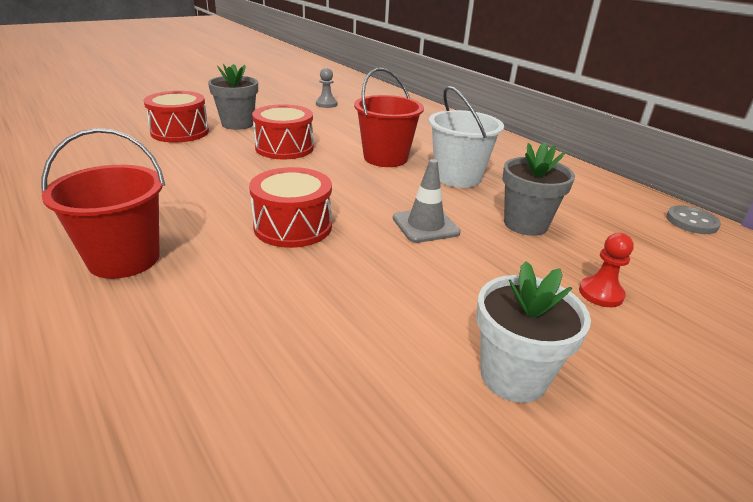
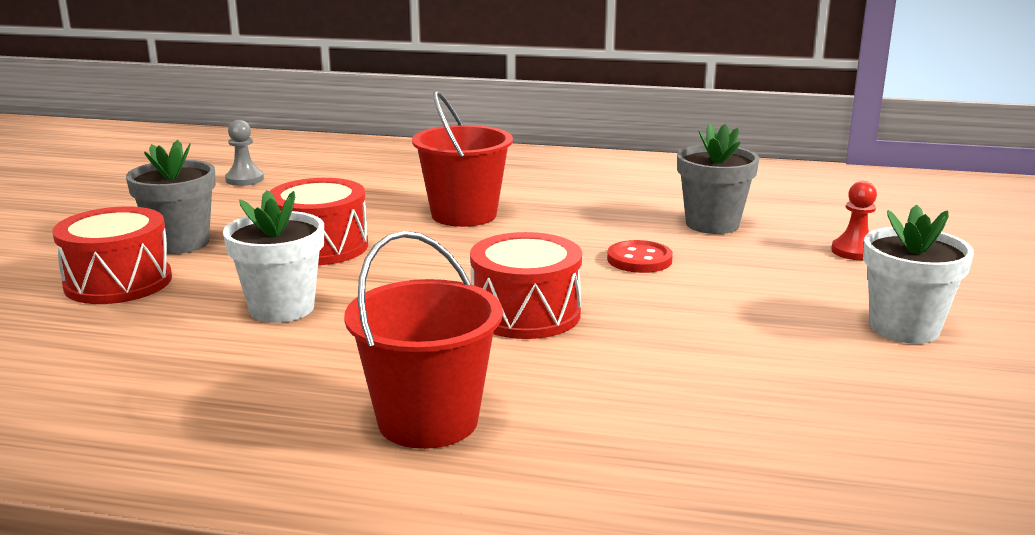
camera: 40 degrees left, 10 degrees down
grey traffic cone [393,159,461,243] -> red button [607,240,673,273]
white bucket [429,86,504,188] -> none
grey button [666,206,721,234] -> none
none -> white flower pot [223,190,324,323]

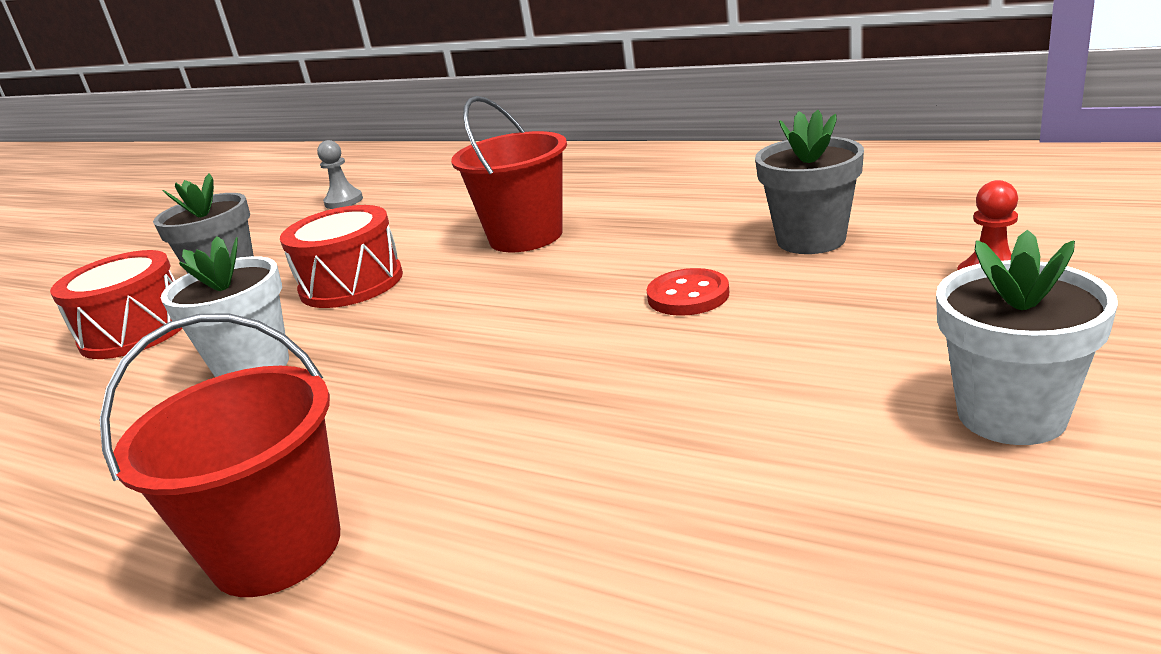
camera: 20 degrees right, 5 degrees up
red drum [470,232,582,339] -> none

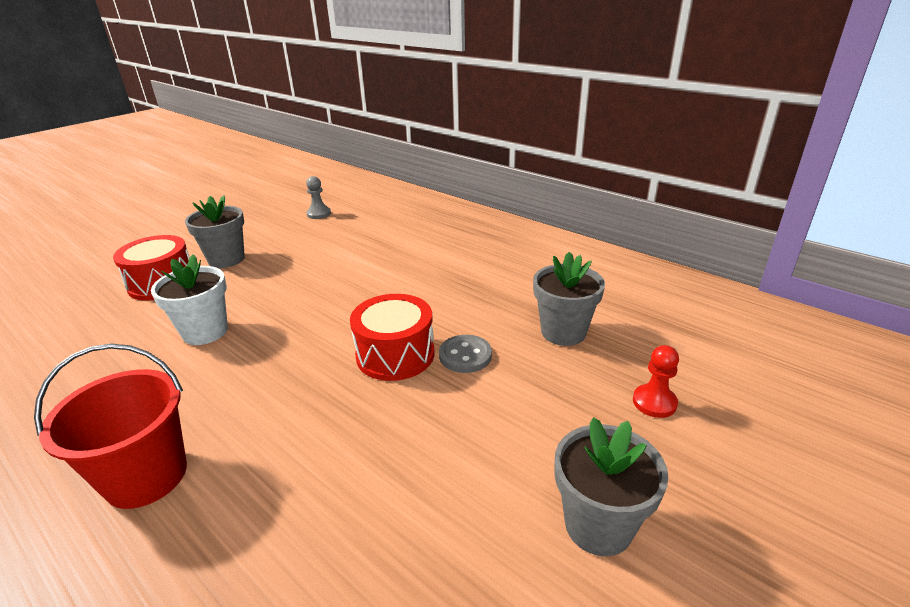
camera: 10 degrees right, 5 degrees up
red drum [280,205,403,308] -> red drum moved to [350,294,434,381]
red bucket [451,96,567,252] -> none
red button [646,268,729,316] -> grey button [439,335,492,373]
white flower pot [936,230,1118,445] -> grey flower pot [555,417,669,556]

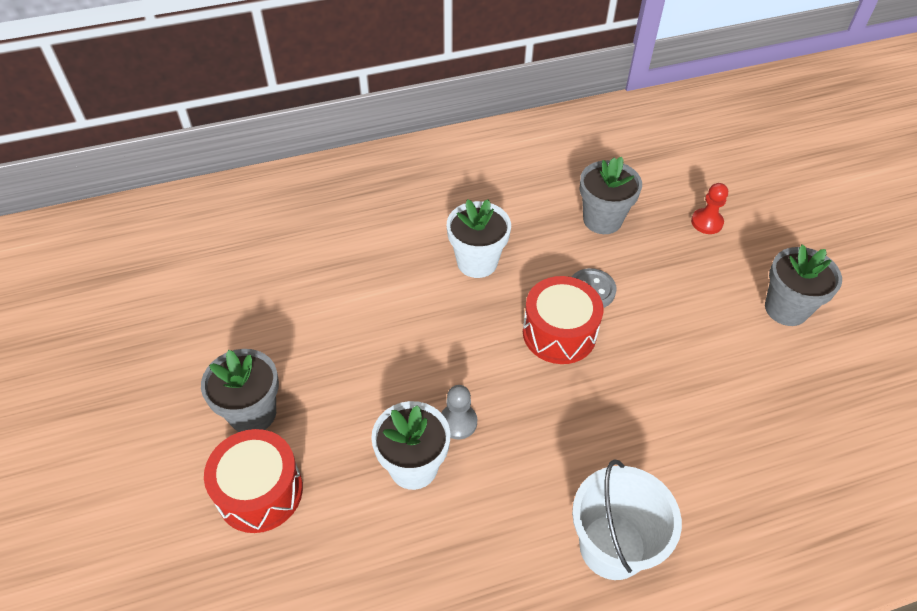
camera: 60 degrees left, 20 degrees up
red bucket [34,344,187,509] -> white bucket [572,460,682,580]
grey pawn [306,176,331,219] -> grey pawn moved to [442,385,477,439]
none -> white flower pot [447,199,511,278]

